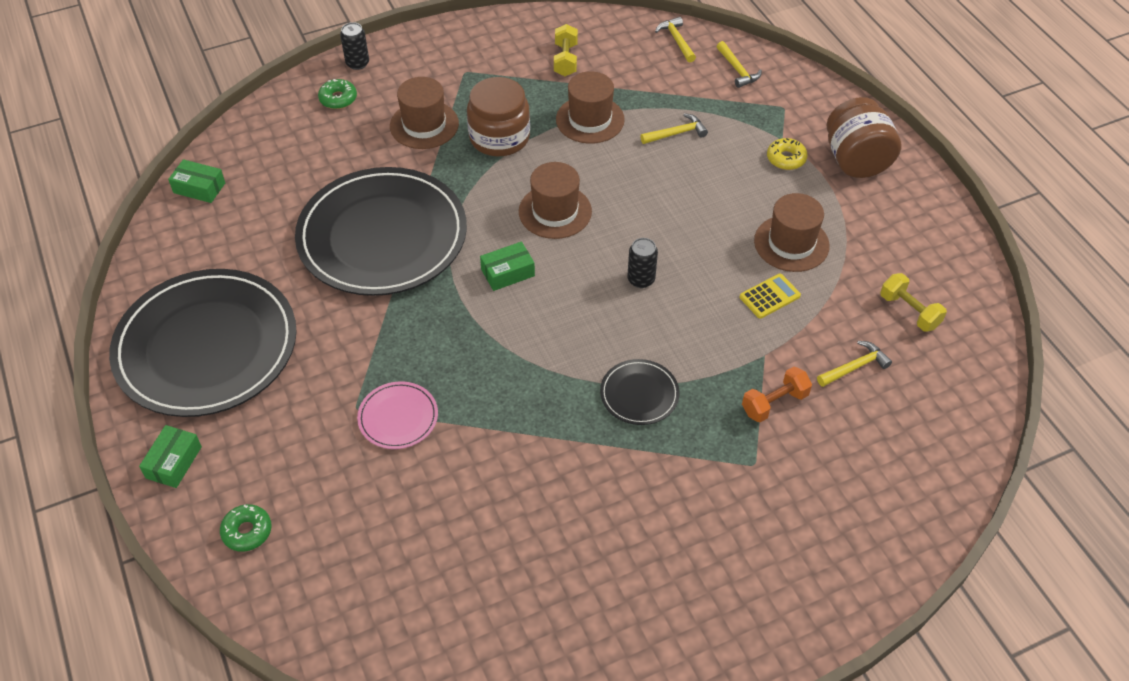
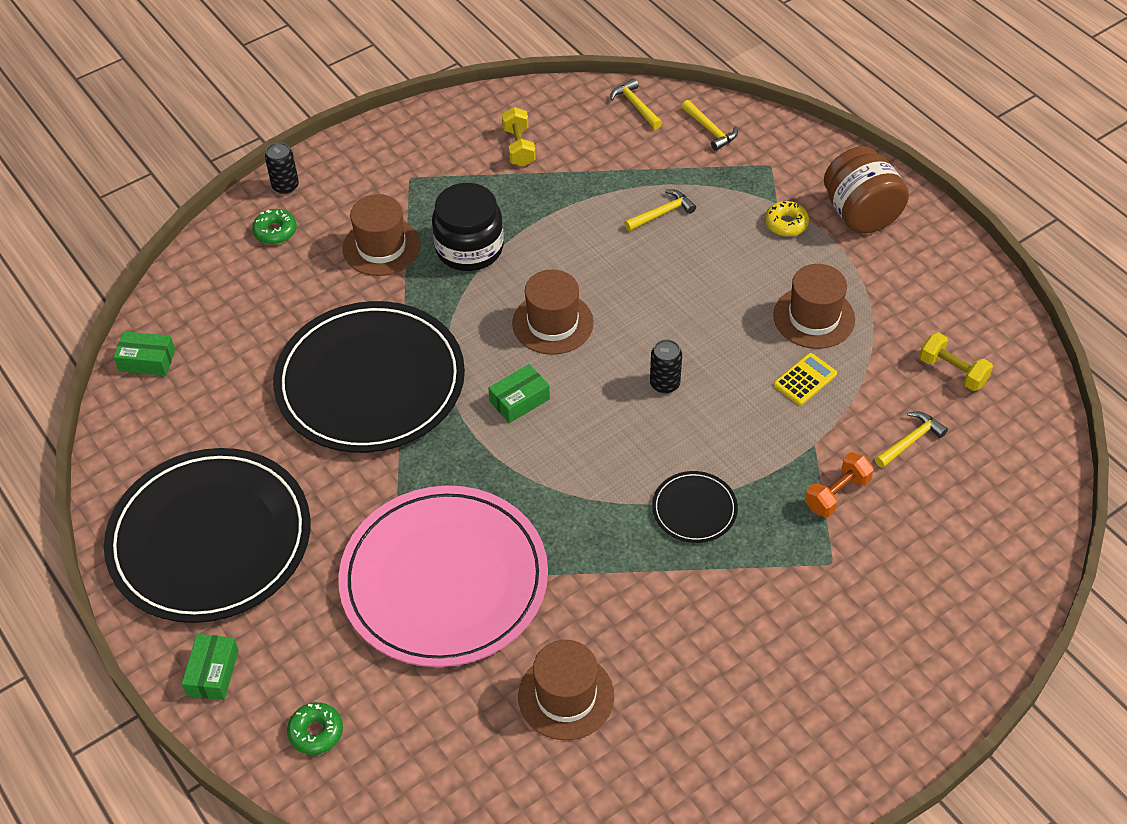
camera: 10 degrees left, 0 degrees up
pink plate [357,381,438,449] -> pink plate [339,486,548,667], size x2.37
brown jar [467,77,530,156] -> black jar [432,183,504,271]
brown hat [556,71,625,144] -> brown hat moved to [518,640,614,740]

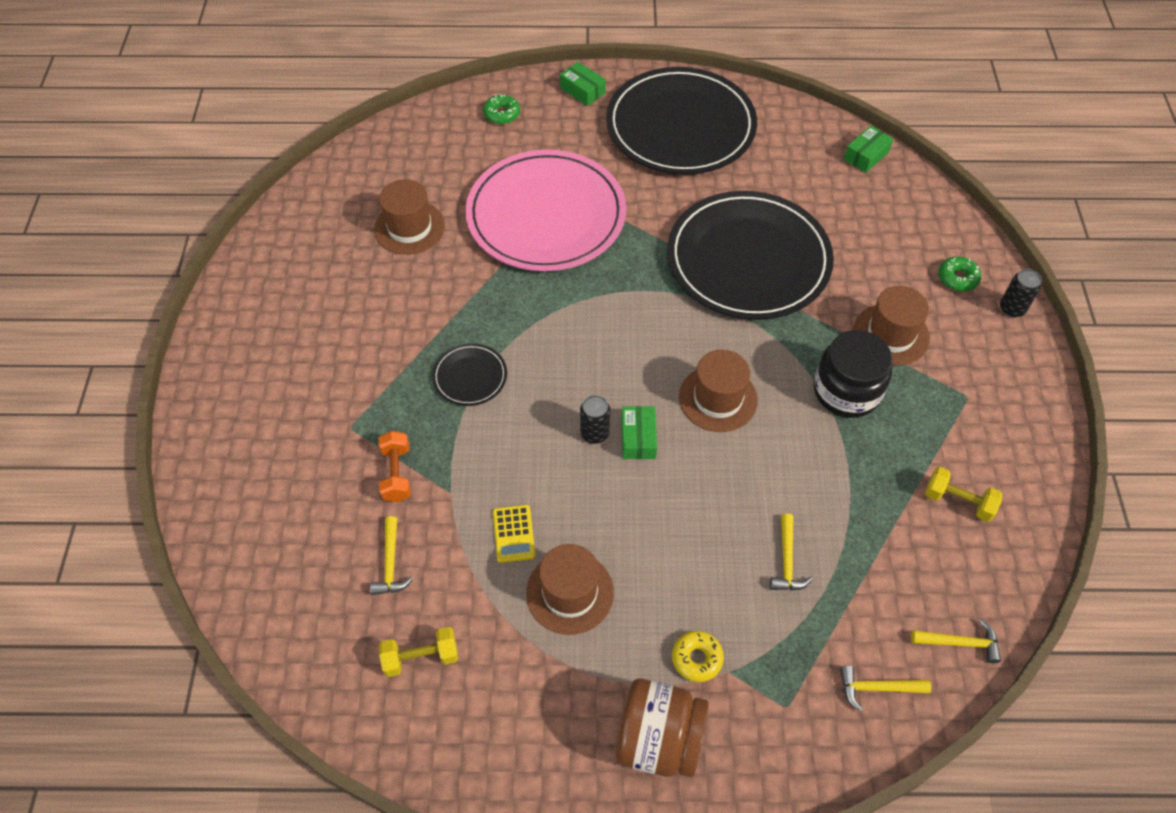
camera: 125 degrees right, 5 degrees up
green box [488,364,550,423] -> green box moved to [621,406,657,459]

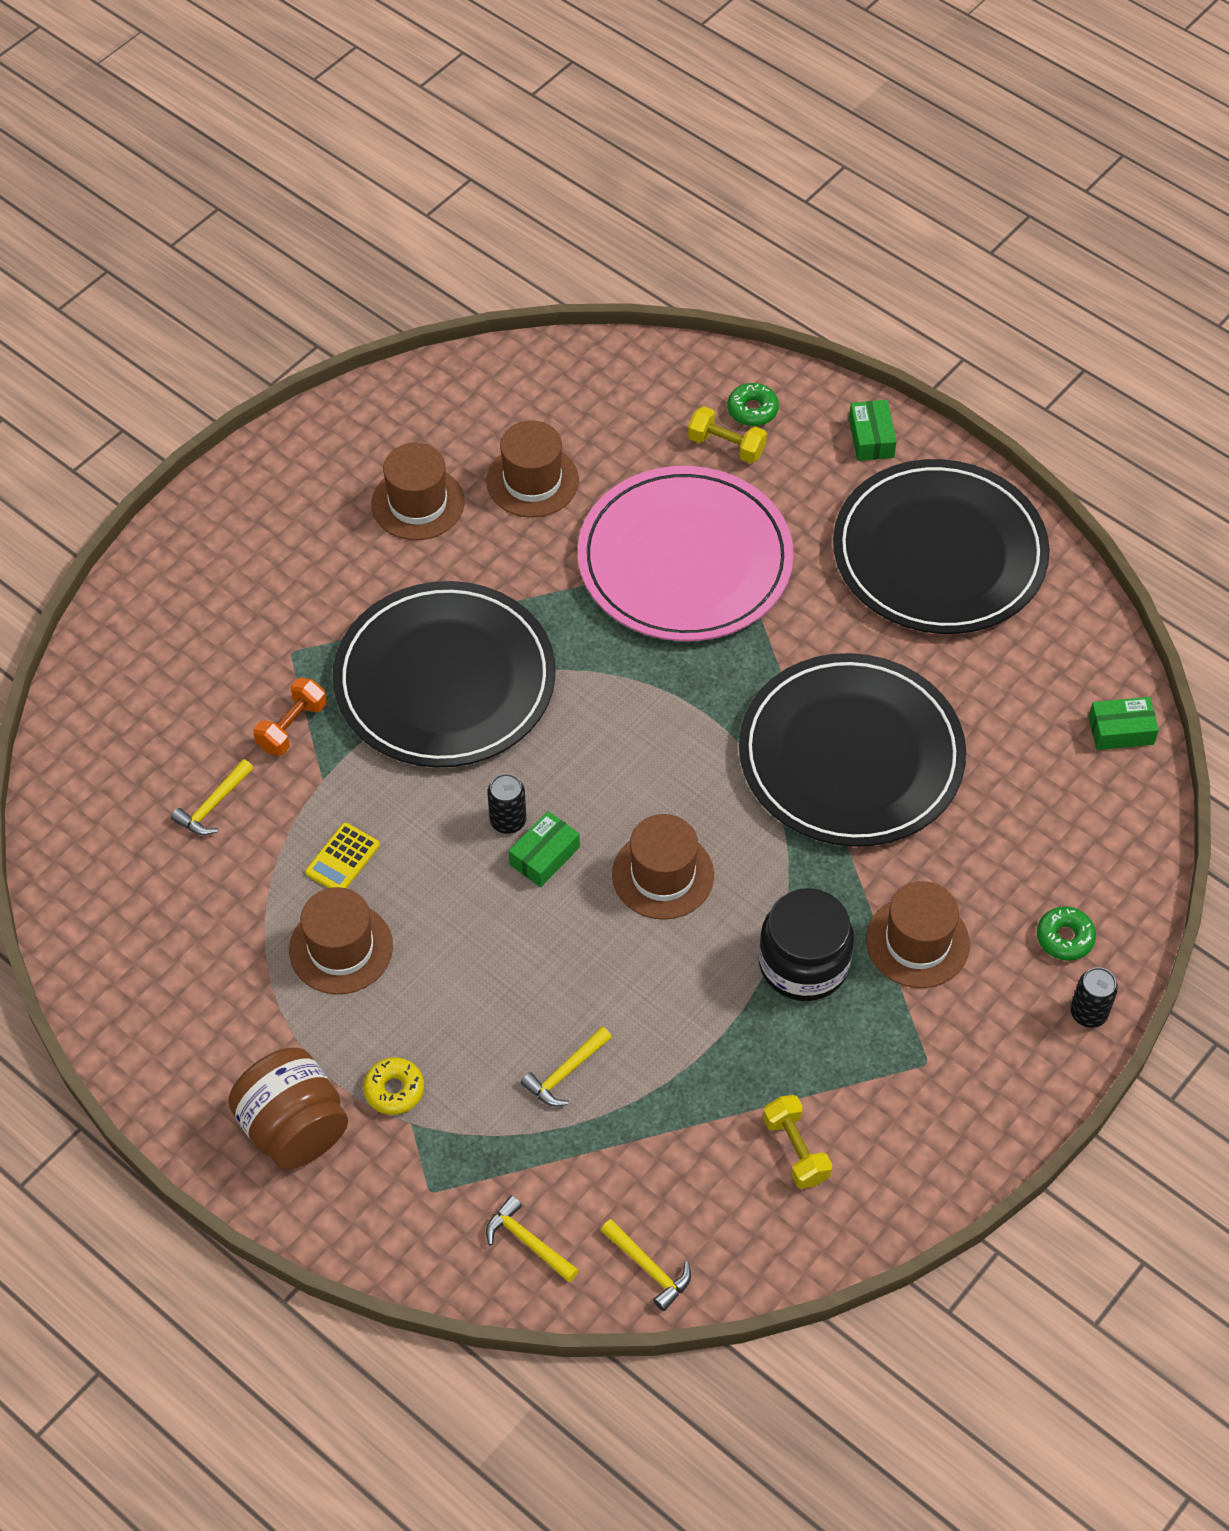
camera: 40 degrees right, 0 degrees up
yellow dumbbell [379,627,458,677] -> yellow dumbbell moved to [688,406,767,464]
black plate [432,343,507,406] -> black plate [333,581,556,768], size x2.37
none -> brown hat [371,443,465,540]

